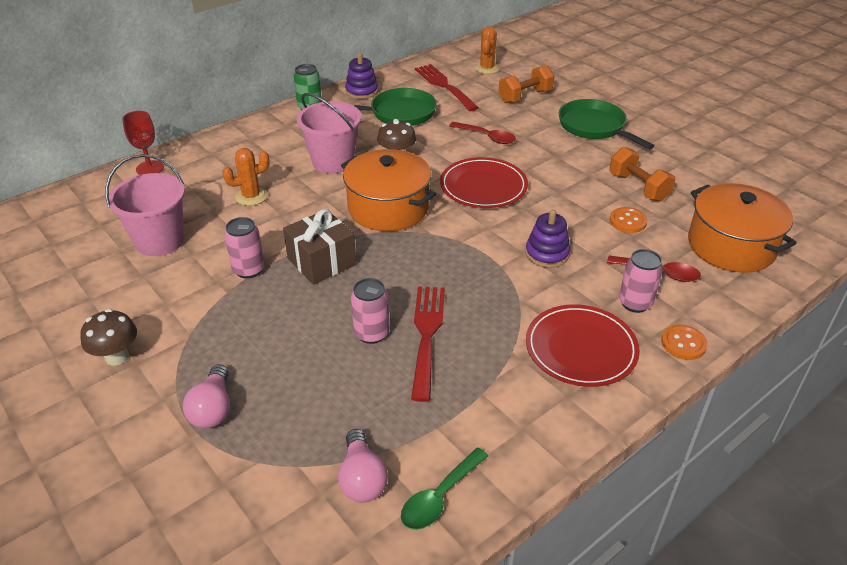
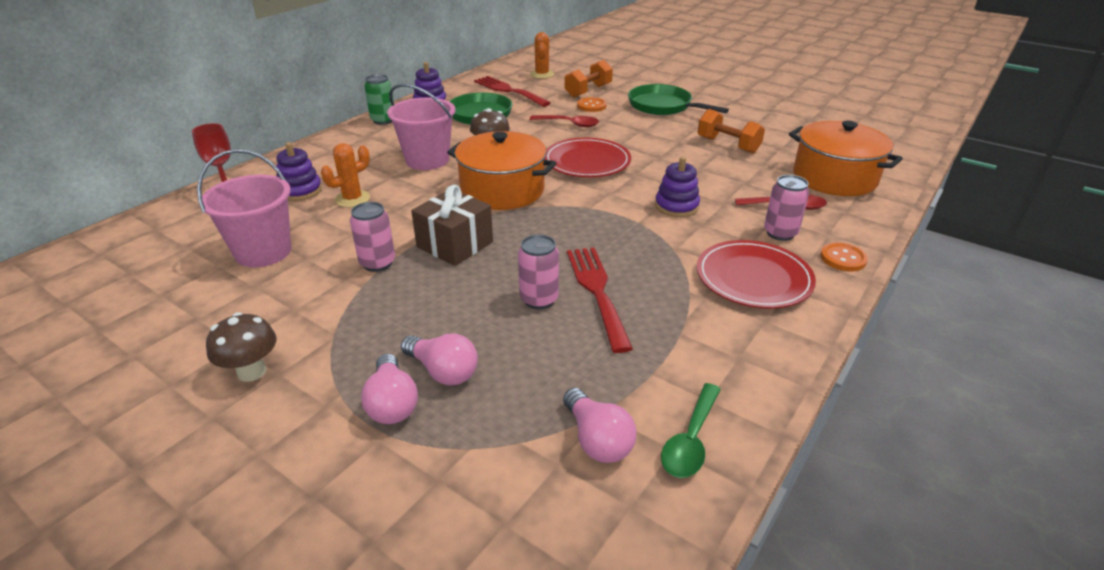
camera: 15 degrees left, 5 degrees down
orange button [609,207,648,233] -> orange button moved to [577,97,607,112]
none -> purple stacking toy [276,142,322,201]
none -> pink light bulb [401,334,478,385]

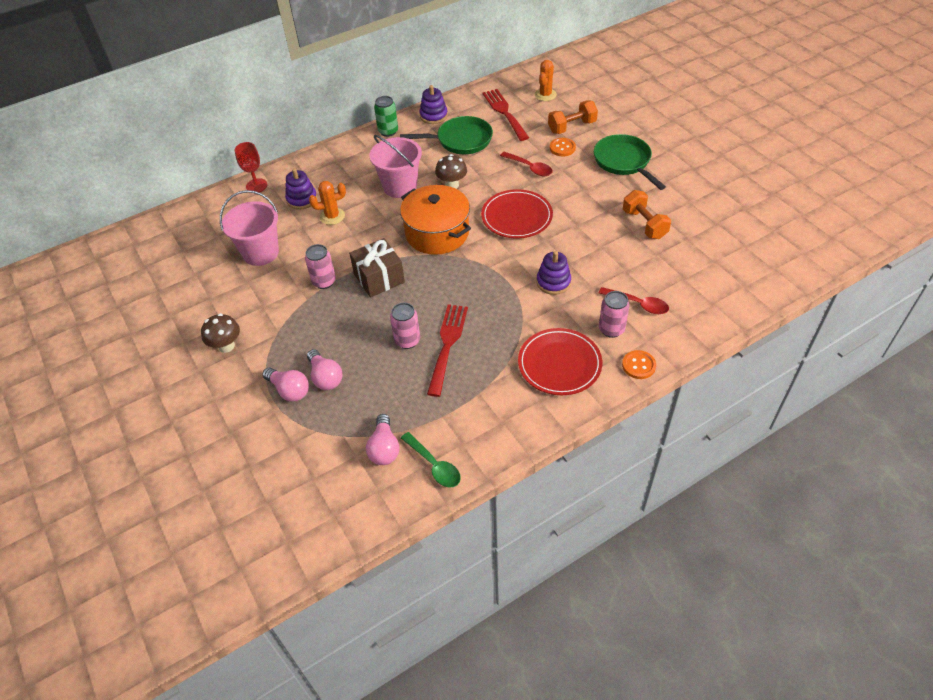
camera: 25 degrees right, 15 degrees up
pink light bulb [361,354,418,424] -> pink light bulb turned 60 degrees counterclockwise [262,368,309,402]
green spoon [661,383,721,478] -> green spoon turned 90 degrees counterclockwise [401,432,461,488]
orange pot [789,121,903,196] -> none

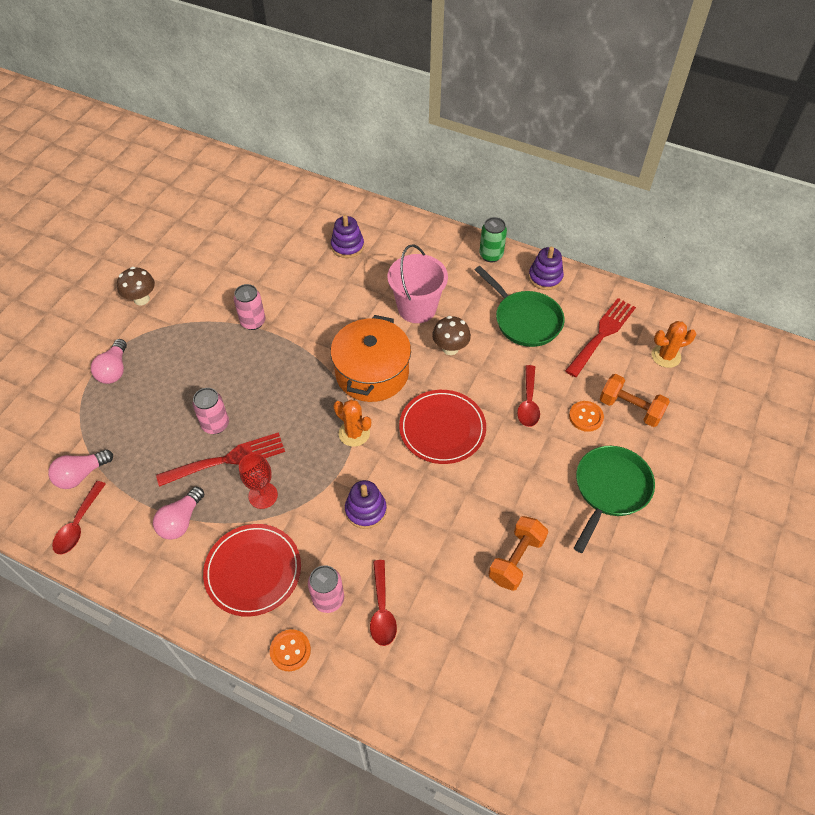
camera: 55 degrees right, 5 degrees up
pink bucket [220,190,279,266] -> none
red goblet [235,142,268,192] -> red goblet moved to [239,453,278,509]
pink light bulb [307,349,343,390] -> pink light bulb moved to [153,487,204,540]
orange cactus [309,181,346,225] -> orange cactus moved to [334,400,371,447]
brown gift [349,238,405,298] -> none
green spoon [401,432,461,488] -> red spoon [52,481,106,554]

